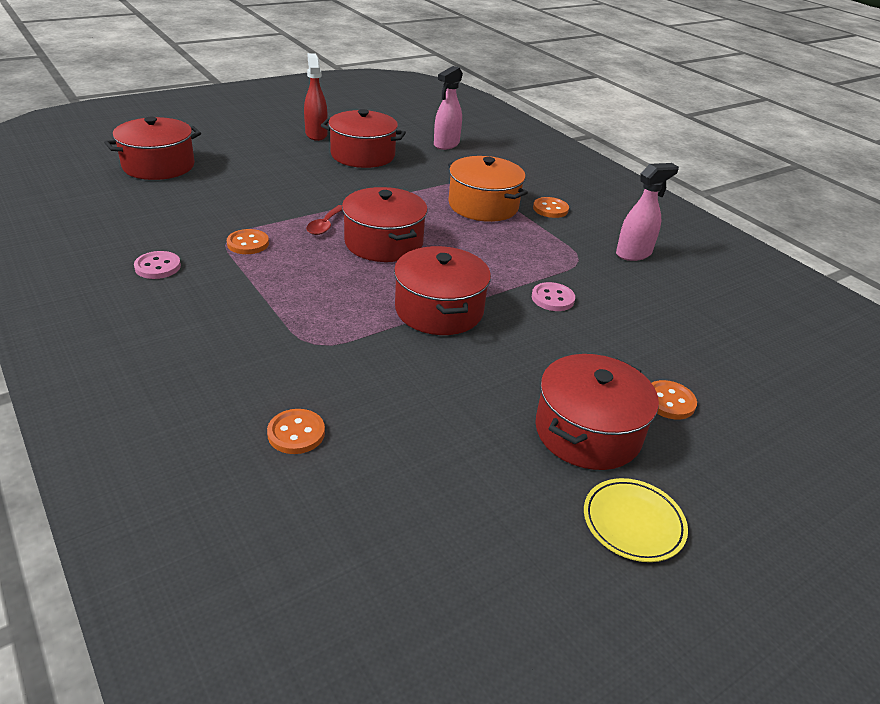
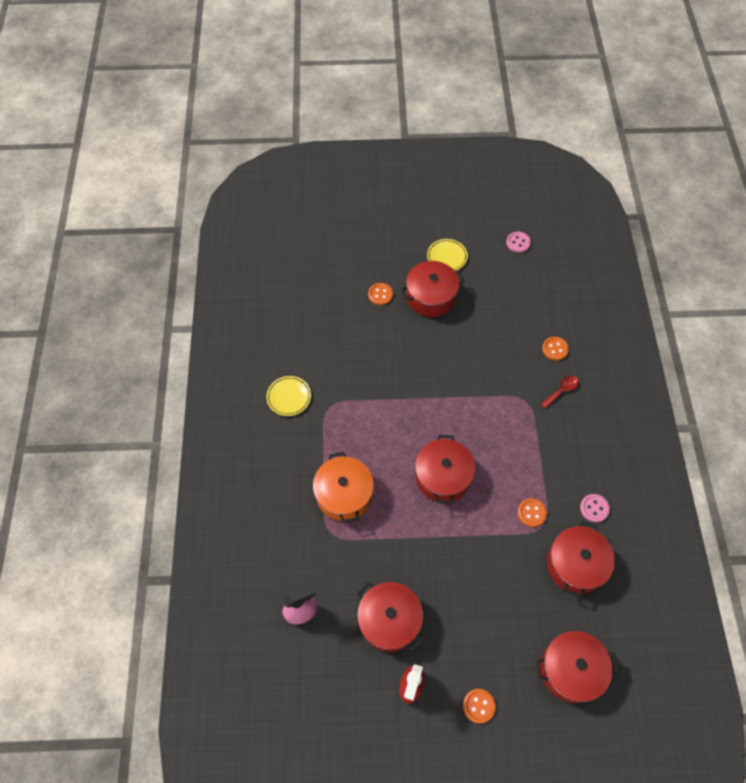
camera: 145 degrees left, 25 degrees up
red spoon [306,205,342,235] -> red spoon moved to [541,376,579,409]
red pot [394,246,491,335] -> red pot moved to [547,521,615,598]
pink button [532,282,575,311] -> pink button moved to [506,232,531,253]
orange button [533,197,569,218] -> orange button moved to [463,689,496,723]
pink spray bottle [616,163,679,261] -> yellow plate [266,376,311,416]

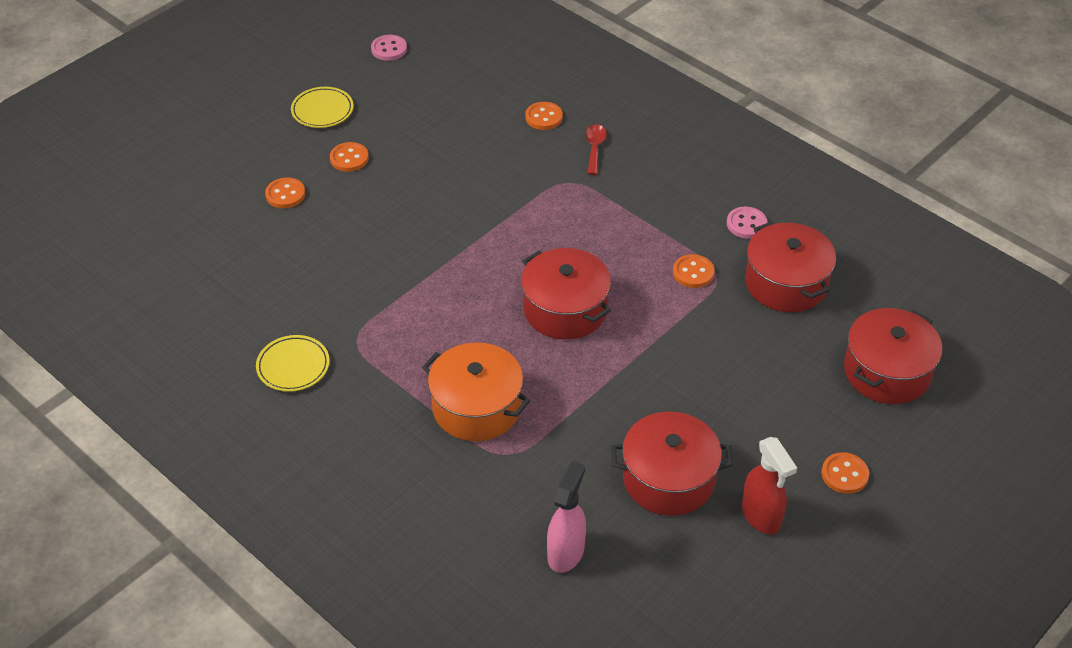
camera: 45 degrees left, 15 degrees down
red pot [400,261,464,317] -> orange button [330,142,369,172]

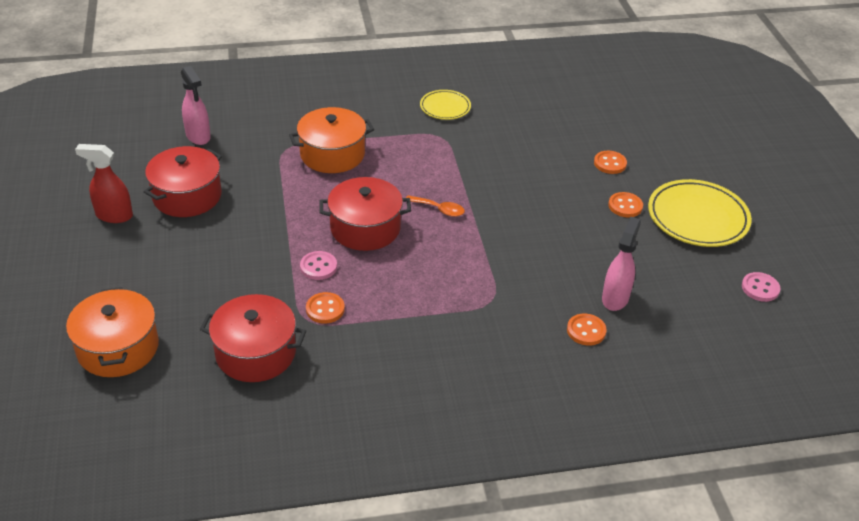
camera: 125 degrees right, 5 degrees down
yellow plate [291,87,354,128] -> yellow plate [648,179,752,247], size x1.76
red spoon [585,124,607,175] -> none
pink button [727,207,767,238] -> pink button moved to [300,251,337,280]
orange button [821,452,869,494] -> none
red pot [844,308,942,404] -> orange pot [66,287,159,377]
none -> orange spoon [406,195,465,217]
none -> pink spray bottle [602,217,641,311]

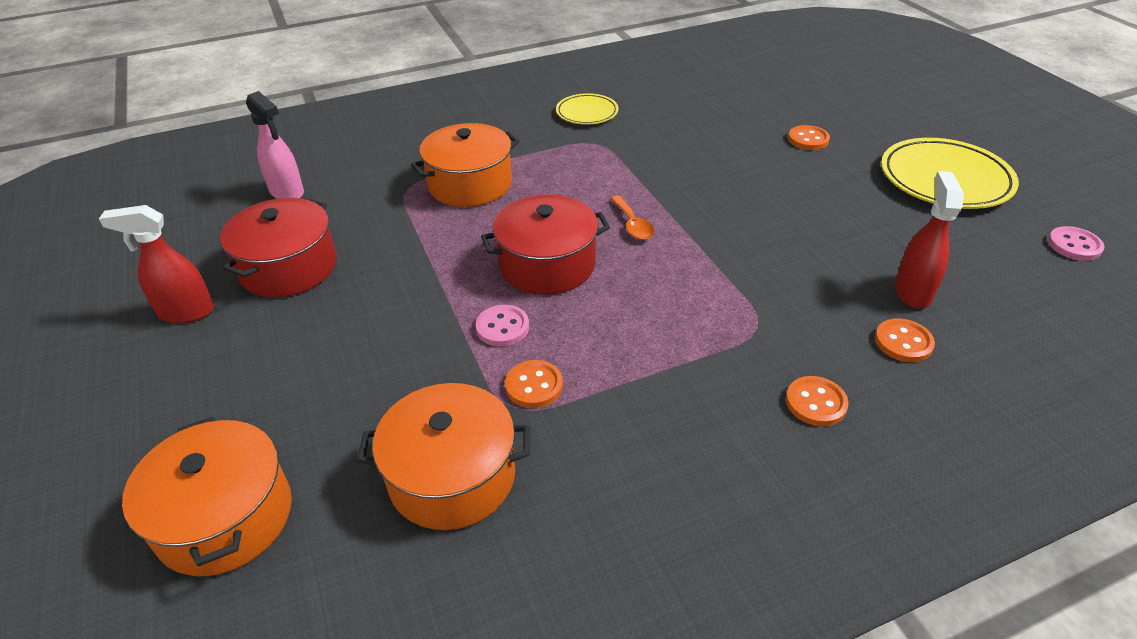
camera: 10 degrees left, 0 degrees up
red pot [200,294,306,382] -> orange pot [357,383,530,530]
orange spoon [406,195,465,217] -> orange spoon turned 60 degrees clockwise [610,195,655,240]
pink spray bottle [602,217,641,311] -> red spray bottle [895,171,964,309]
orange button [608,192,643,217] -> orange button moved to [786,376,849,426]

